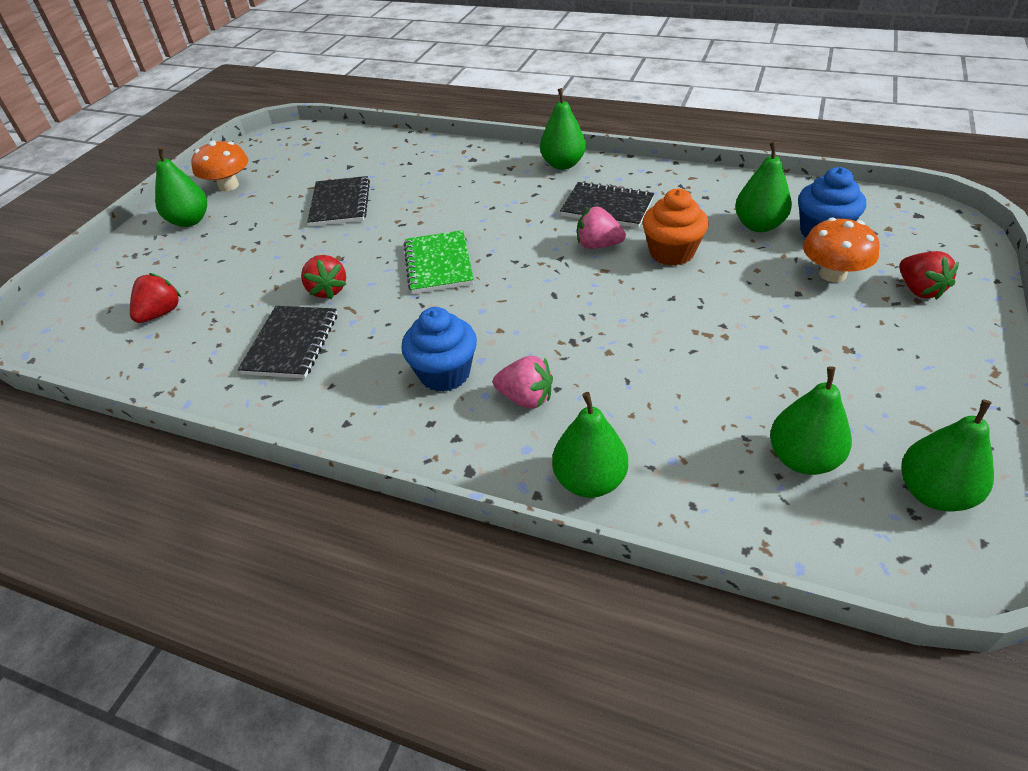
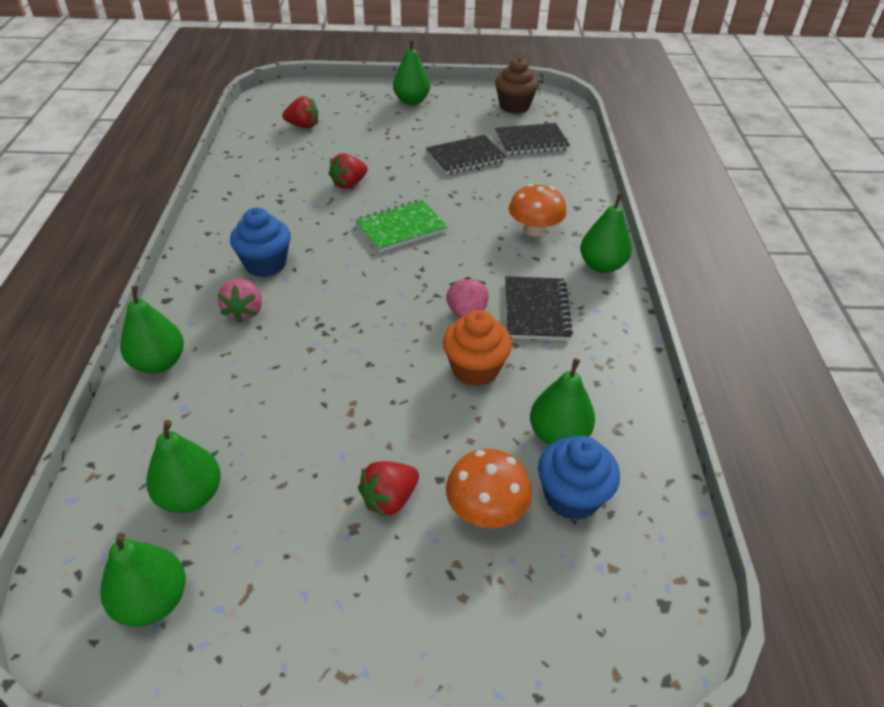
camera: 65 degrees right, 0 degrees up
orange mushroom [191,140,248,191] -> orange mushroom moved to [509,184,567,237]
black notebook [238,306,337,378] -> black notebook moved to [495,123,570,155]
red strawberry [899,251,959,300] -> red strawberry moved to [358,461,419,518]
none -> brown cupcake [495,58,539,114]

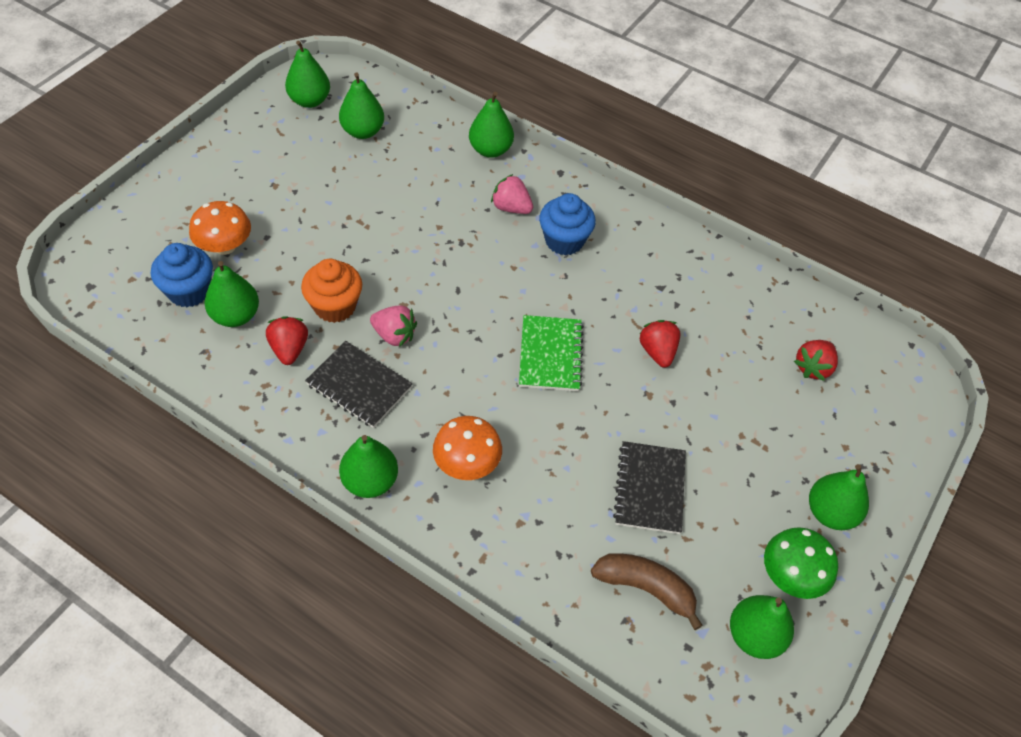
camera: 120 degrees right, 10 degrees up
red strawberry [358,461,419,518] -> red strawberry moved to [266,316,308,365]
brown cupcake [495,58,539,114] -> green pear [730,595,794,659]
black notebook [495,123,570,155] -> brown banana [591,553,703,630]
none -> green mushroom [764,527,838,599]

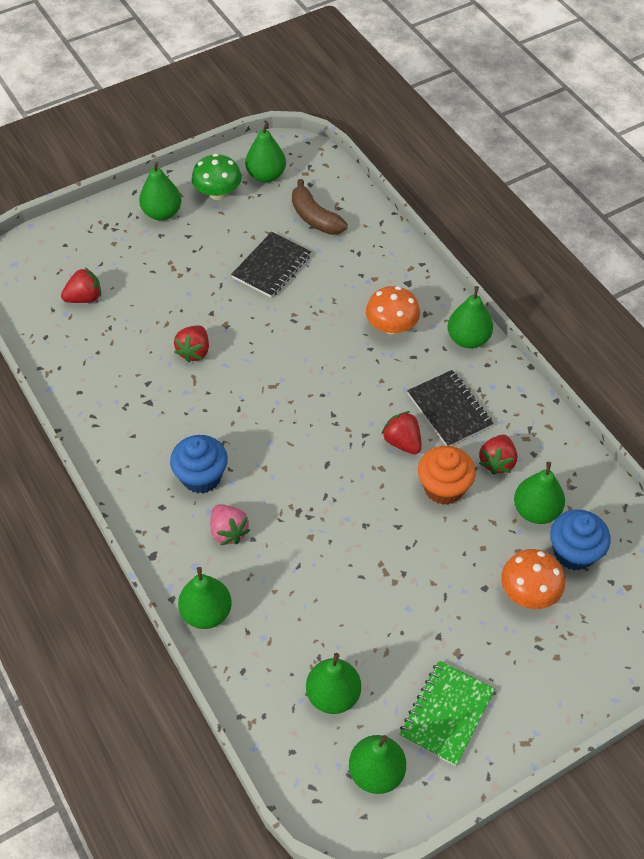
camera: 150 degrees left, 0 degrees up
pink strawberry [370,306,417,347] -> red strawberry [382,411,422,454]
green notebook [519,315,584,391] -> green notebook moved to [399,660,495,766]

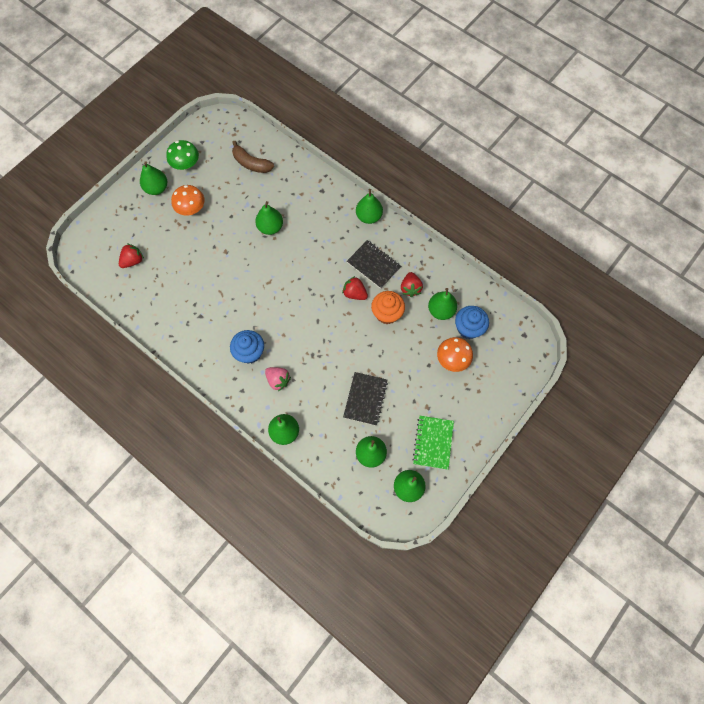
camera: 20 degrees left, 15 degrees up
red strawberry [174,325,209,363] -> none
black notebook [231,232,311,298] -> black notebook moved to [343,372,388,426]
green pear [245,122,286,183] -> green pear moved to [255,201,283,235]
orange mushroom [366,286,420,335] -> orange mushroom moved to [171,185,205,216]

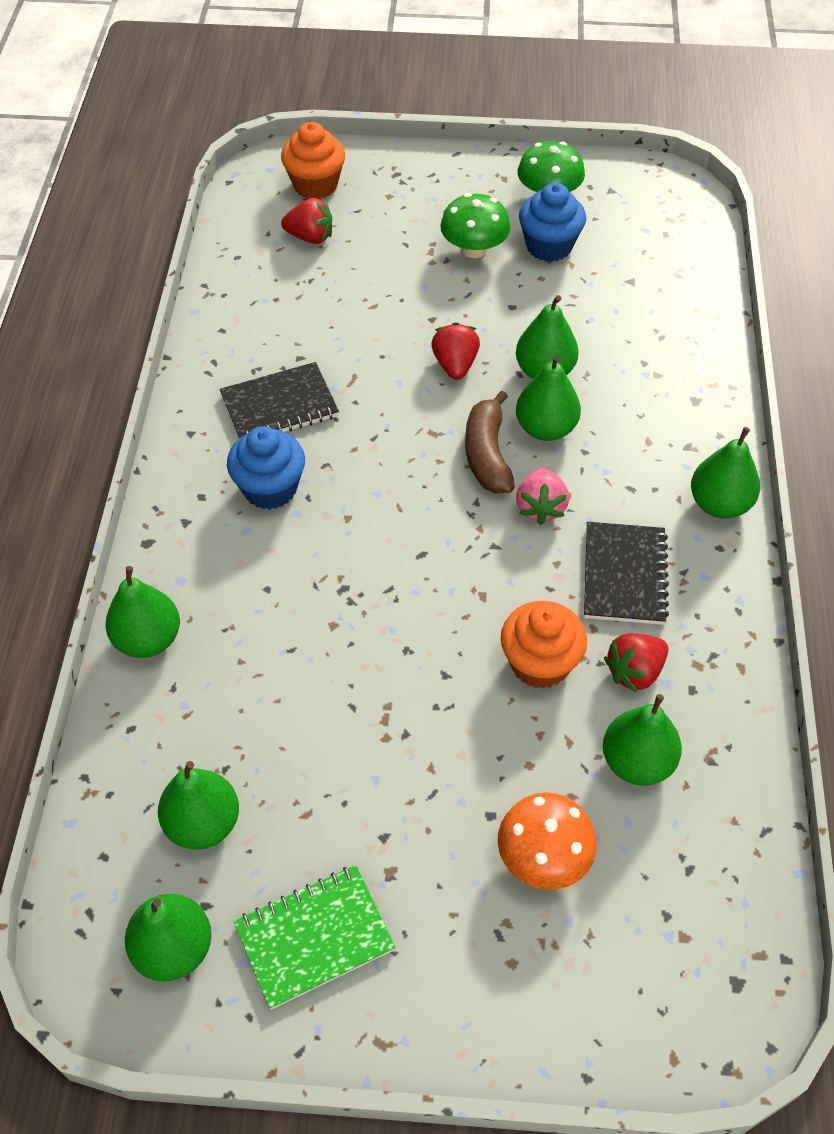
camera: 55 degrees right, 15 degrees down
green pear [140,161,167,195] -> green pear moved to [516,355,581,441]
orange mushroom [171,185,205,216] -> green mushroom [440,193,511,258]
brown banana [232,141,274,173] -> brown banana moved to [465,391,515,494]
pink strawberry [265,367,291,391] -> pink strawberry moved to [516,468,569,525]
red strawberry [342,276,368,300] -> red strawberry moved to [431,322,480,380]
black notebook [343,372,388,426] -> black notebook moved to [220,362,339,439]
blue cupcake [455,306,489,339] -> blue cupcake moved to [519,183,586,262]
none -> orange cupcake [281,122,345,199]

